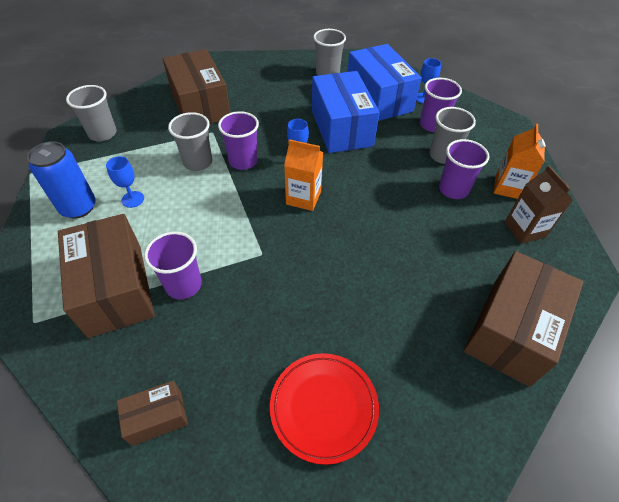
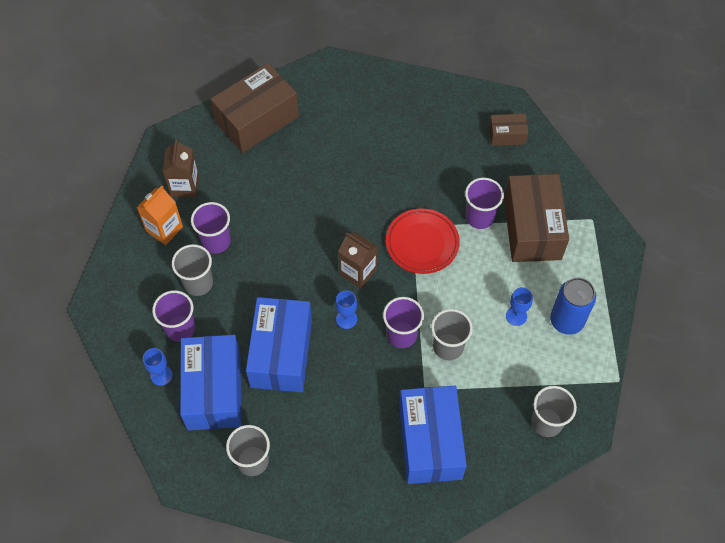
camera: 160 degrees left, 10 degrees up
brown box [163,49,230,124] -> blue box [399,386,467,484]
red plate [270,353,379,465] -> red plate moved to [386,208,460,274]
orange carton [284,139,323,211] -> brown carton [338,232,378,289]

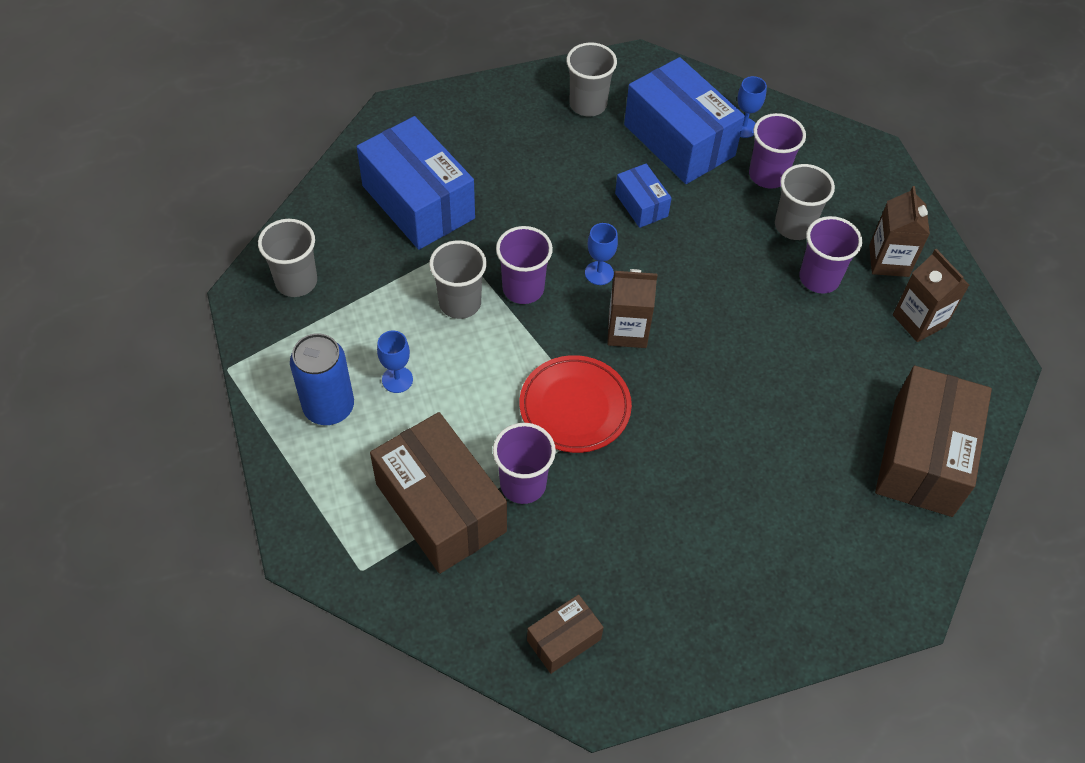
camera: 145 degrees right, 5 degrees down
orange carton [137,186,183,245] -> brown carton [869,186,930,277]
blue box [246,297,312,392] -> blue box [615,163,672,228], size x0.49

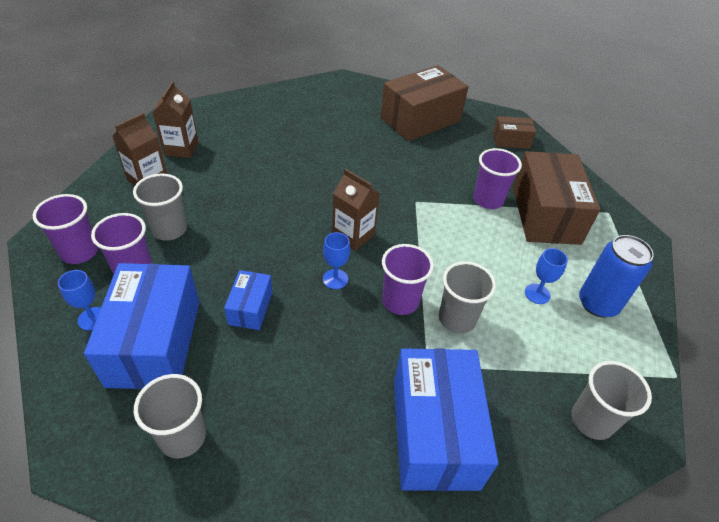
camera: 145 degrees left, 10 degrees down
red plate [520,355,632,453] -> none
purple cup [799,216,862,294] -> purple cup moved to [33,194,98,264]
brown box [875,366,992,517] -> brown box moved to [380,65,469,141]

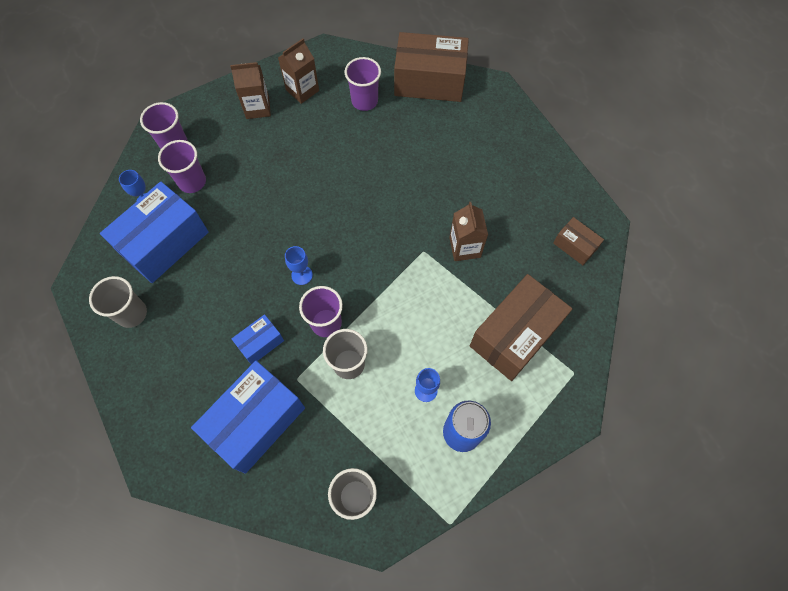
camera: 45 degrees right, 20 degrees up
grey cup [133,174,187,241] -> none
blue box [224,270,272,330] -> blue box moved to [232,314,284,365]
brown carton [332,169,380,251] -> brown carton moved to [449,202,488,261]
brown box [380,65,469,141] -> brown box moved to [394,32,469,102]
purple cup [473,148,522,209] -> purple cup moved to [345,57,381,111]

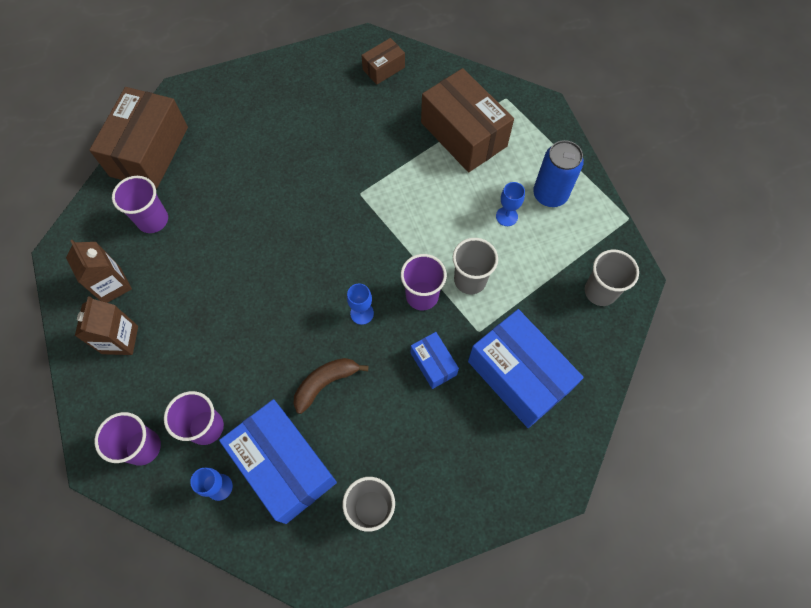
camera: 80 degrees left, 0 degrees up
brown carton [449,202,488,261] -> none
none -> brown banana [293,358,368,414]

